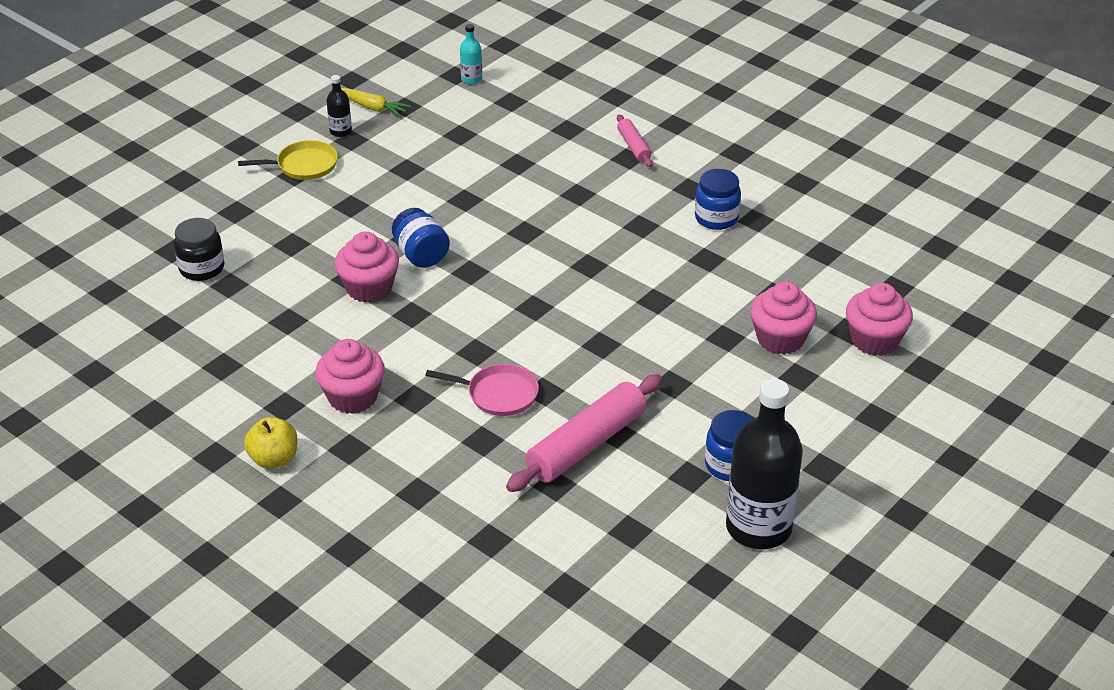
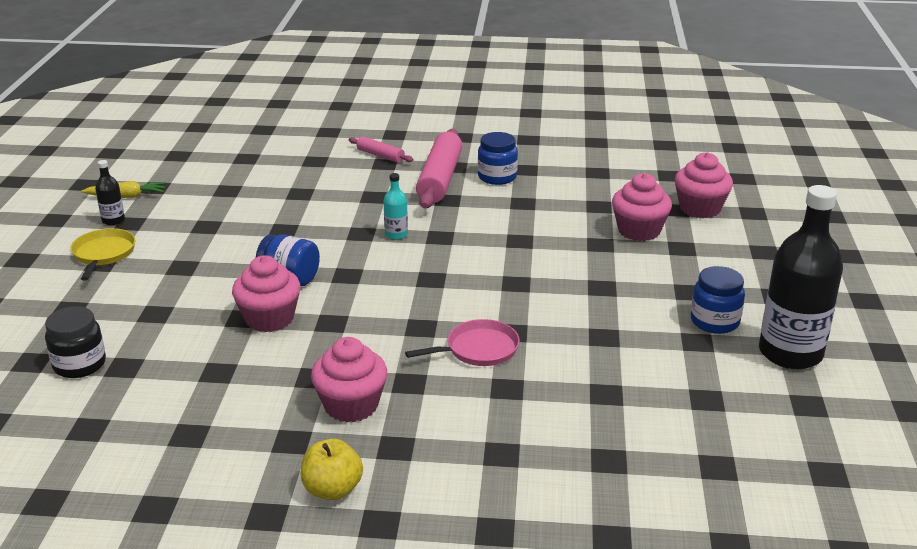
camera: 35 degrees left, 10 degrees down
yellow pan [238,140,338,180] -> yellow pan turned 45 degrees counterclockwise [71,228,136,281]
turquoise bottle [460,24,482,84] -> turquoise bottle moved to [384,173,408,240]
pink rolling pin [506,374,663,492] -> pink rolling pin moved to [416,129,462,209]

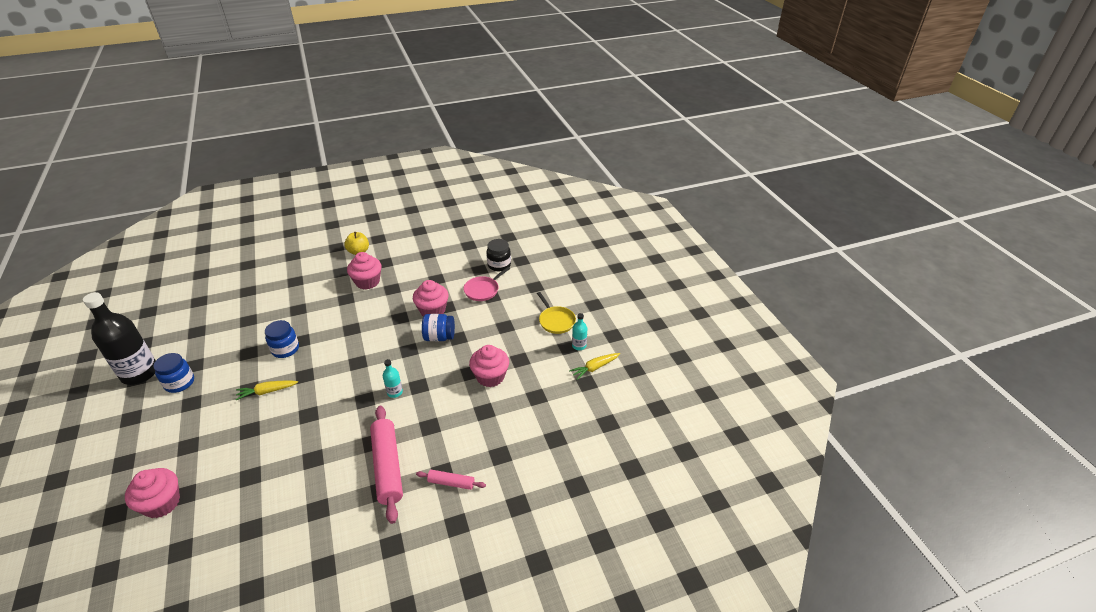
camera: 155 degrees right, 10 degrees up
black bottle [95,160,125,225] -> turquoise bottle [572,313,587,350]
pink pan [405,319,519,366] -> pink pan moved to [463,267,510,301]
blue jar [478,132,518,185] -> blue jar moved to [265,320,299,358]
pink cupcake [612,173,672,241] -> pink cupcake moved to [469,345,509,387]
none -> yellow carrot [236,381,298,401]

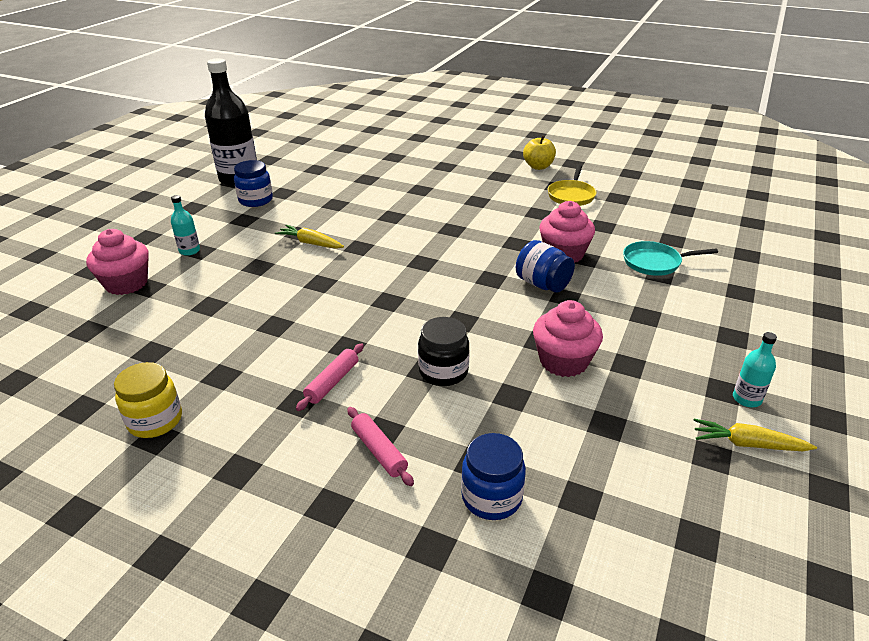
camera: 45 degrees right, 5 degrees down
blue jar [265,320,299,358] -> blue jar moved to [461,433,526,520]
pink cupcake [347,252,382,290] -> none
pink rolling pin [370,406,403,524] -> pink rolling pin [296,343,364,411], size x0.51
turquoise bottle [383,359,403,398] -> turquoise bottle moved to [171,195,200,256]
pink pan [463,267,510,301] -> turquoise pan [623,241,718,276]
black jar [487,239,511,271] -> black jar moved to [418,317,470,386]
yellow pan [537,292,576,334] -> yellow pan moved to [547,165,597,206]
none -> yellow jar [114,362,182,438]

